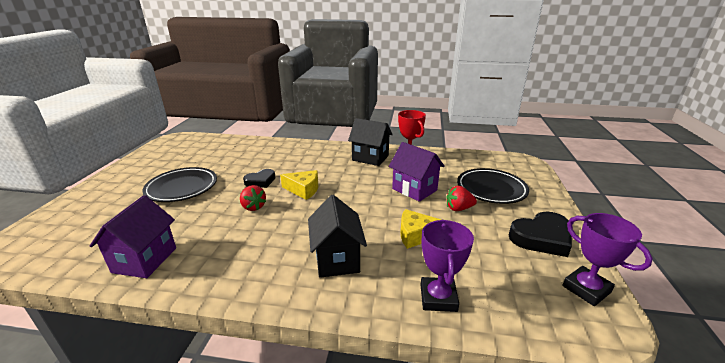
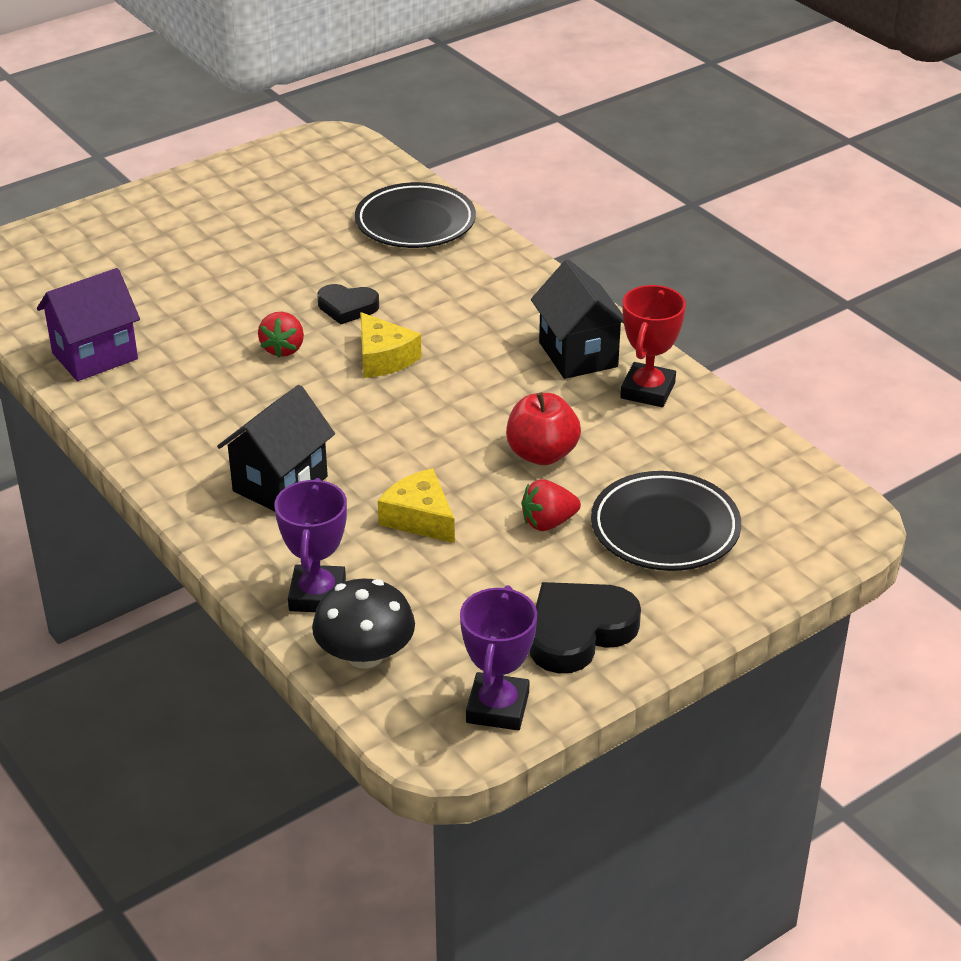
camera: 45 degrees right, 10 degrees up
black plate [142,167,217,202] -> black plate moved to [355,182,476,248]
purple house [389,142,445,202] -> red apple [506,392,581,465]
purple trophy [421,220,474,312] -> purple trophy turned 45 degrees counterclockwise [274,478,347,612]
red strawberry [446,186,477,211] -> red strawberry turned 60 degrees counterclockwise [521,479,581,531]
black heart [509,212,572,257] -> black heart turned 120 degrees clockwise [530,582,641,673]
none -> black mushroom [312,578,415,669]

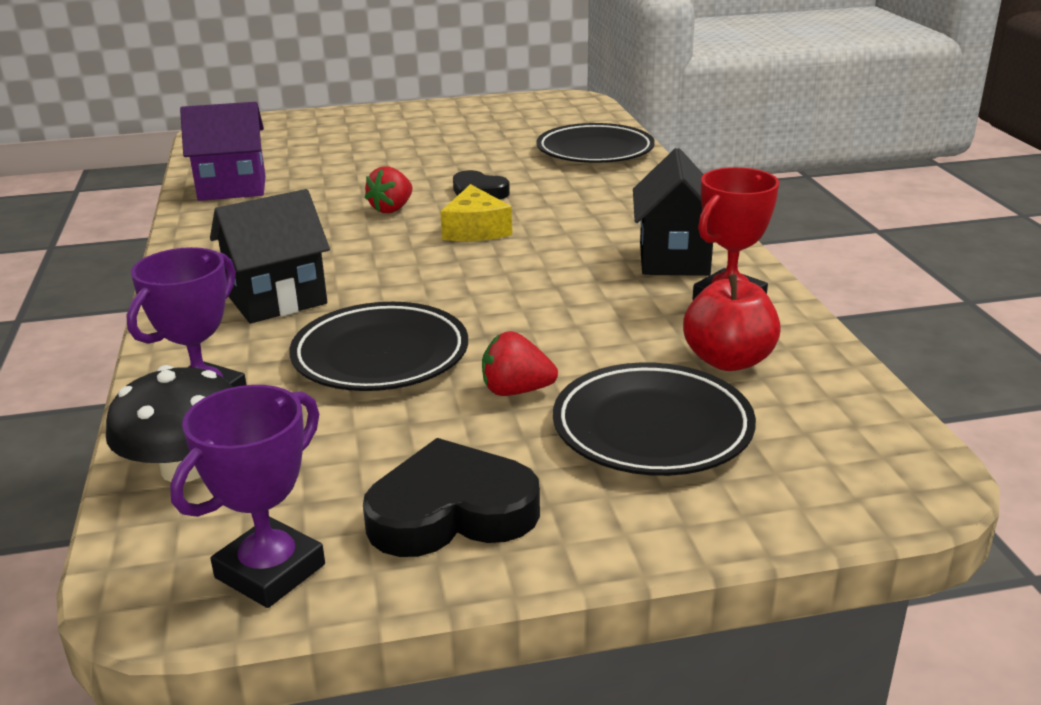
camera: 25 degrees right, 10 degrees down
yellow cheese [378,468,455,543] -> black plate [289,302,468,391]
red apple [506,392,581,465] -> red apple moved to [683,274,781,371]

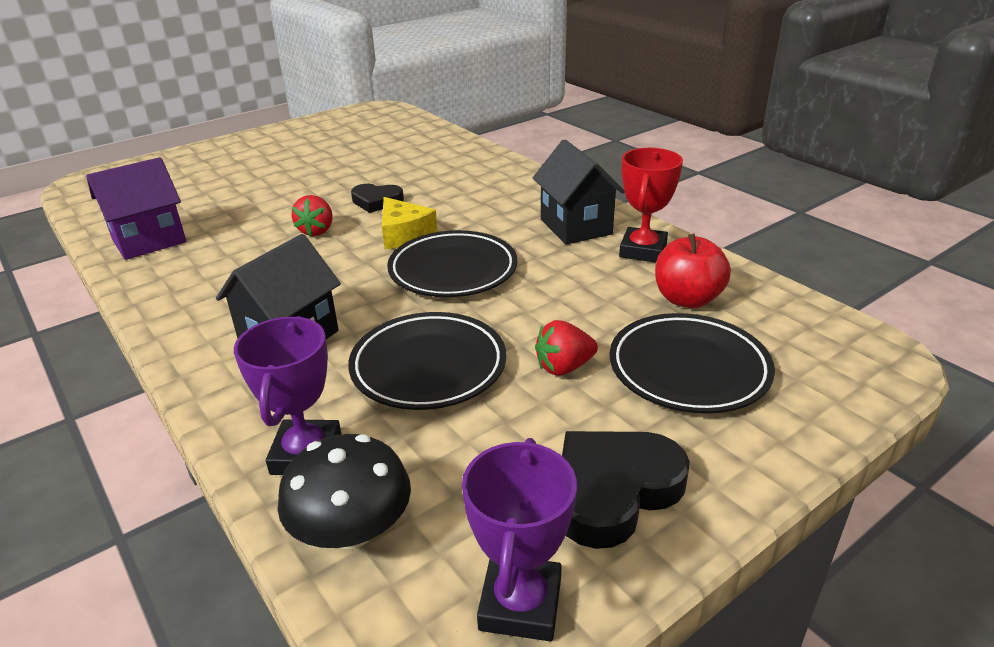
camera: 25 degrees left, 5 degrees up
black plate [536,123,655,163] -> black plate moved to [387,230,517,297]

